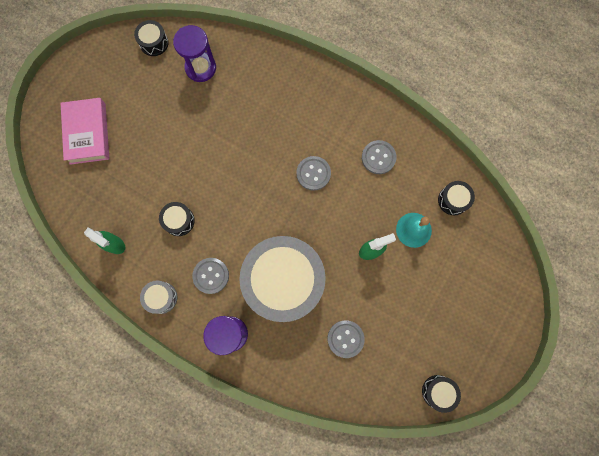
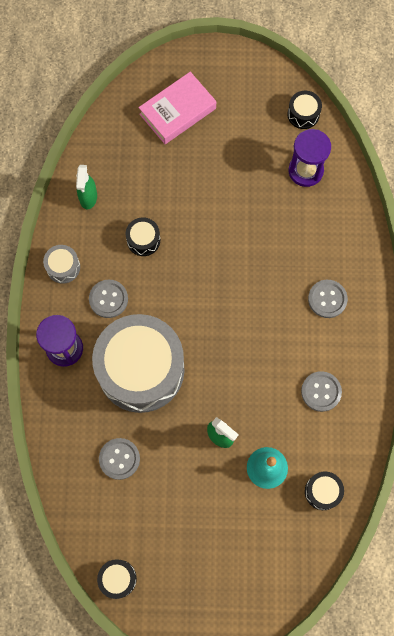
camera: 60 degrees right, 5 degrees down
grey button [296,156,331,191] -> grey button moved to [308,280,348,318]

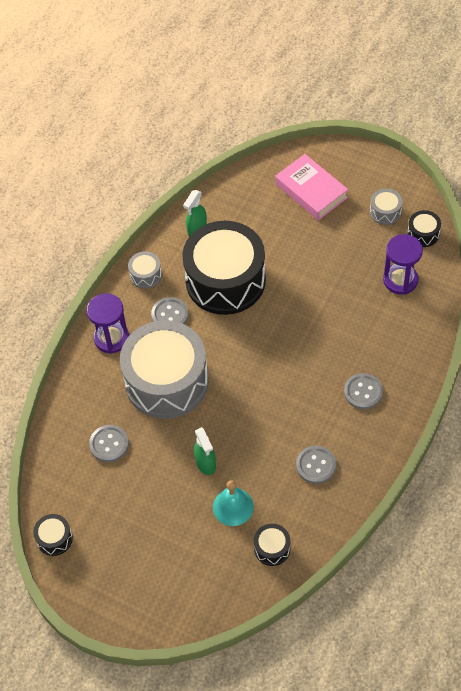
camera: 30 degrees right, 15 degrees down
black drum [126,217,160,256] -> black drum [182,221,266,315], size x2.49
pink book [139,72,216,144] -> pink book turned 60 degrees clockwise [275,154,348,220]
none -> grey drum [370,189,402,225]

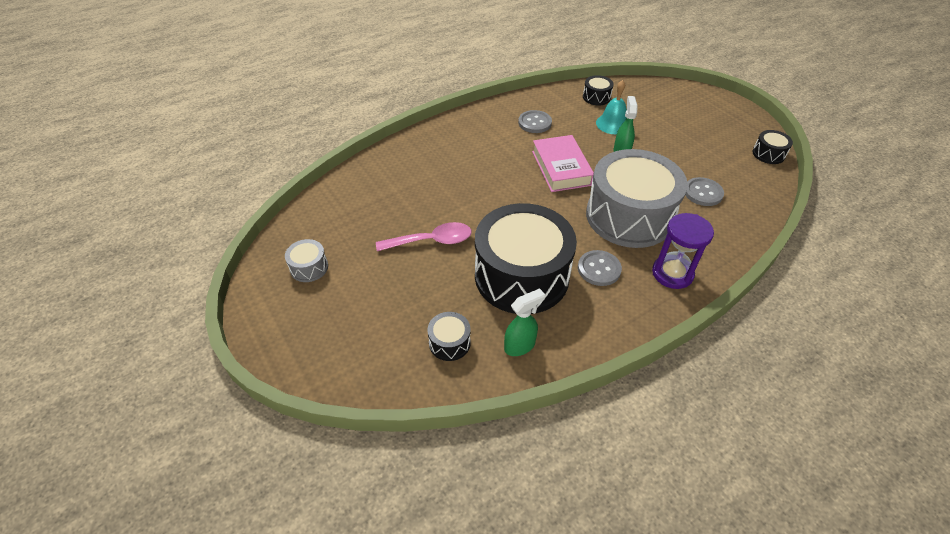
camera: 155 degrees left, 10 degrees down
grey drum [128,251,162,289] -> none
pink book [275,154,348,220] -> pink book moved to [532,135,594,192]
grey button [344,373,383,409] -> none
purple hourglass [383,234,423,295] -> none
black drum [407,210,441,247] -> black drum moved to [427,312,471,361]
none -> pink spoon [376,222,472,251]

